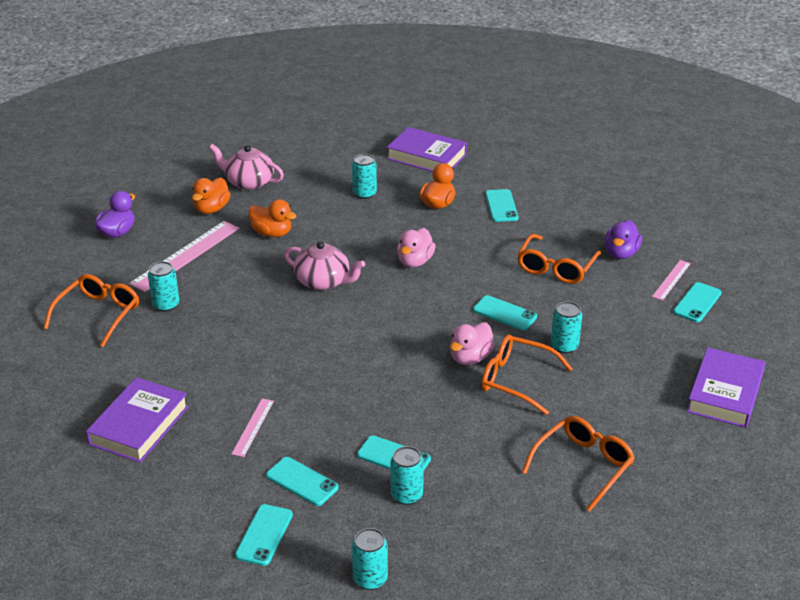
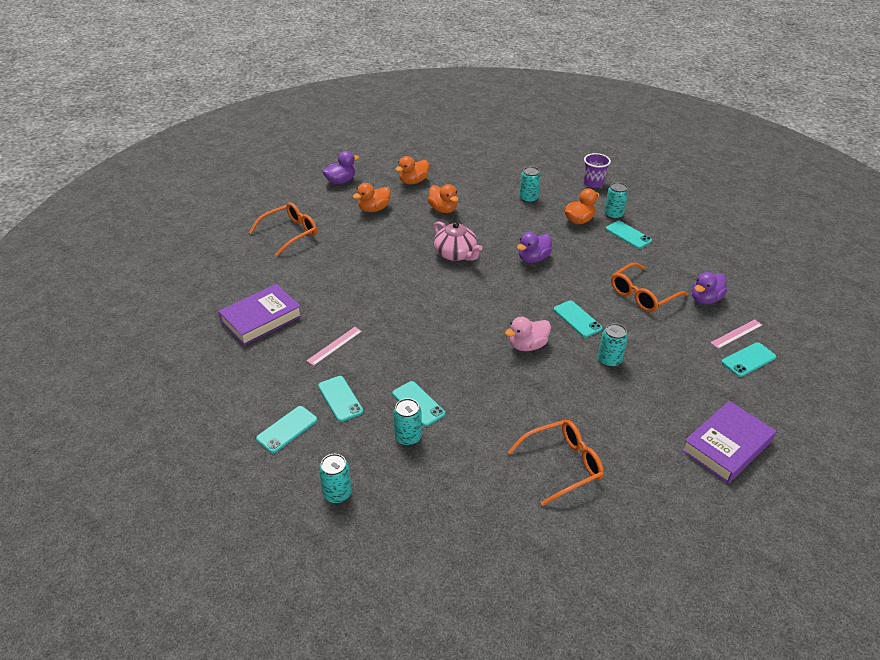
camera: 25 degrees right, 5 degrees up
pink ruler [129,221,239,292] -> orange duck [352,183,391,212]
turquoise can [148,261,179,312] -> turquoise can moved to [604,182,628,219]
pink teapot [209,144,284,190] -> none
purple book [387,127,467,172] -> purple cup [584,153,611,188]
pink duck [397,228,436,267] -> purple duck [517,232,552,263]
orange glasses [481,334,573,415] -> none
turquoise phone [485,189,518,222] -> turquoise phone turned 60 degrees counterclockwise [606,221,652,249]

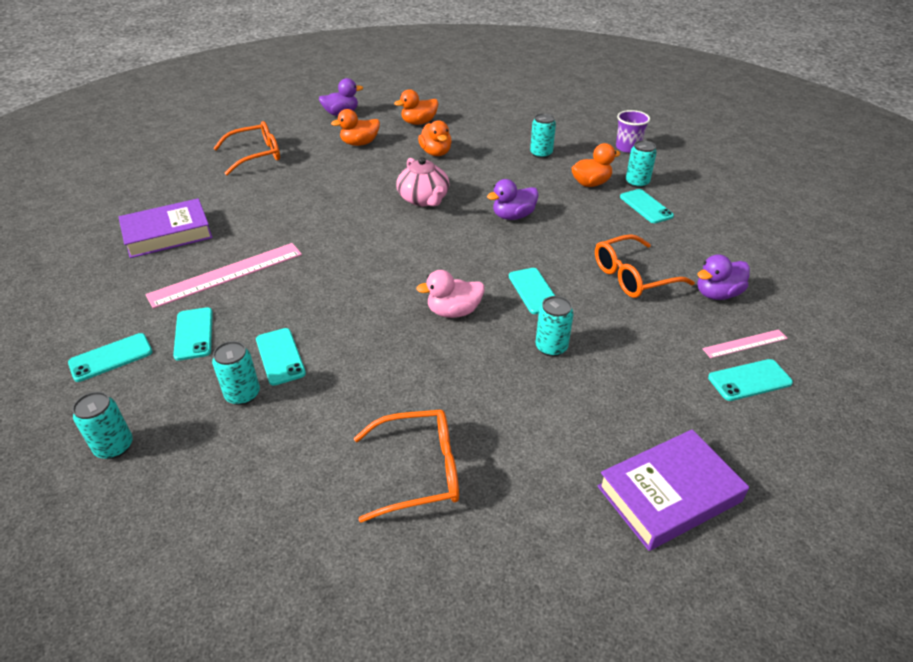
camera: 15 degrees right, 0 degrees up
pink ruler [307,327,362,366] -> pink ruler [145,243,302,309], size x1.90

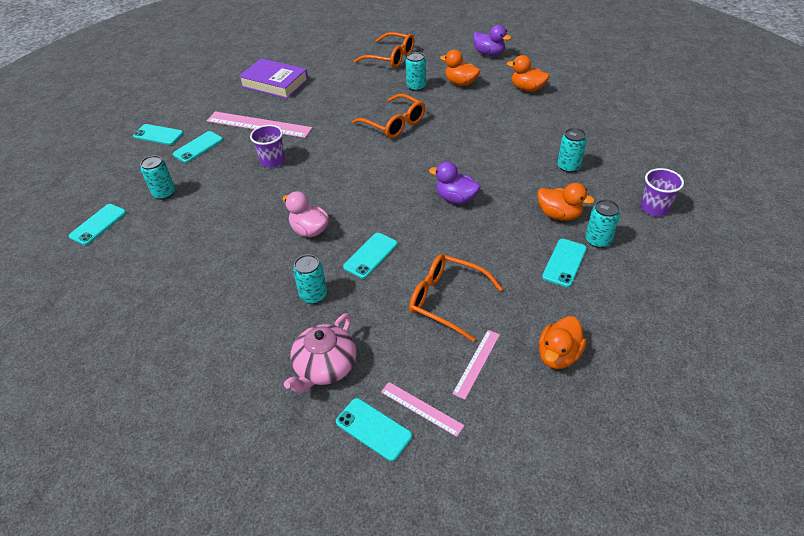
camera: 55 degrees right, 5 degrees up
turquoise can [72,392,133,459] -> turquoise can moved to [406,52,426,91]
turquoise phone [256,328,306,385] -> turquoise phone moved to [69,204,126,245]
orange glasses [354,410,459,523] -> orange glasses moved to [352,94,425,138]
pink teapot [396,157,449,206] -> pink teapot moved to [284,313,356,393]
orange duck [418,120,452,156] -> orange duck moved to [539,316,586,369]
purple book [597,429,749,551] -> none
purple duck [697,254,750,300] -> pink ruler [452,330,500,400]
none -> purple cup [250,125,285,167]

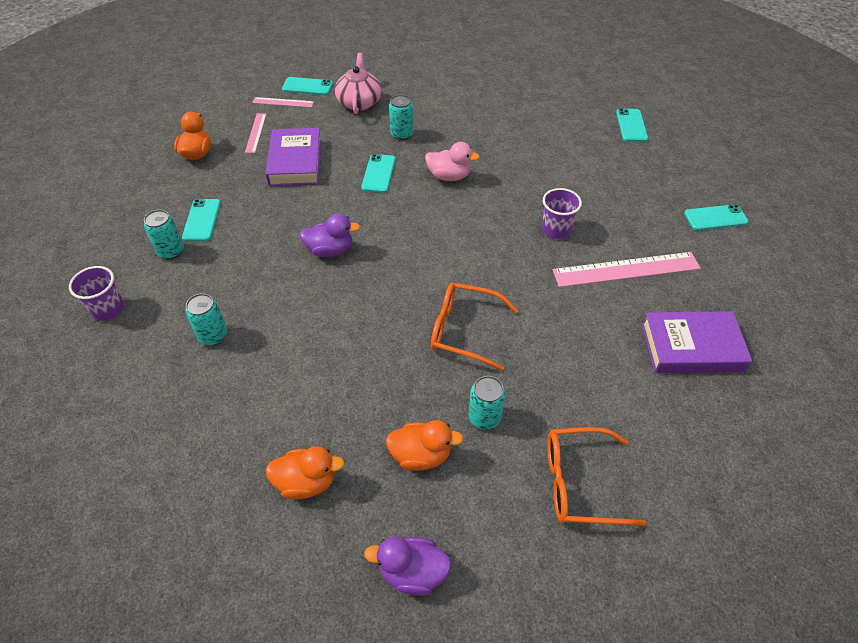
camera: 150 degrees right, 5 degrees up
turquoise can [140,155,175,200] -> none
turquoise phone [173,131,223,163] -> none
orange glasses [409,254,503,342] -> purple book [266,128,321,186]
orange duck [537,183,595,221] -> none

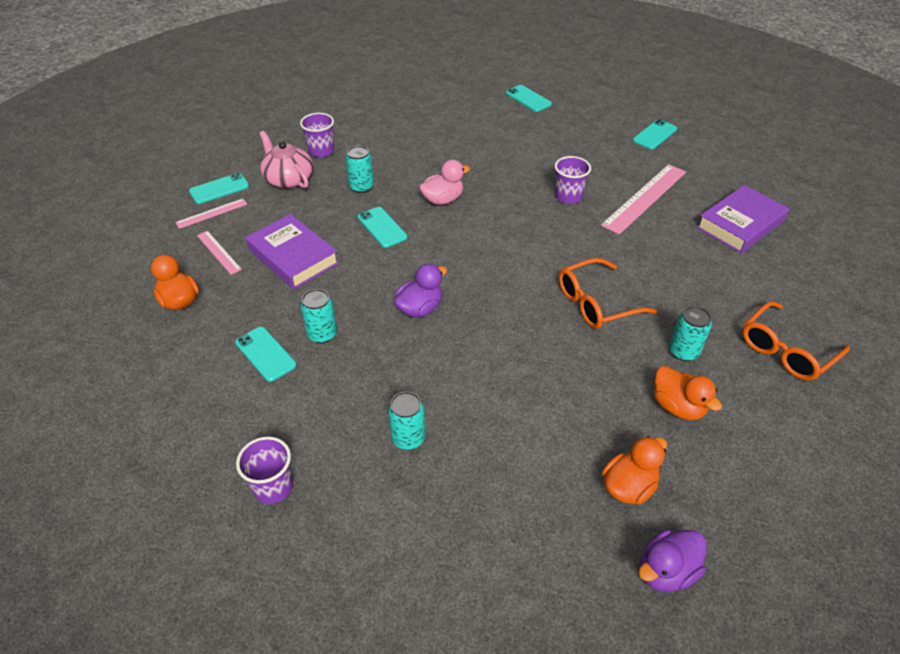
camera: 40 degrees left, 5 degrees down
turquoise can [144,210,184,259] -> turquoise can moved to [300,289,337,343]
purple duck [364,536,452,596] -> purple duck moved to [639,530,707,592]
orange duck [386,420,464,471] -> orange duck turned 90 degrees clockwise [654,366,722,420]
none -> purple cup [300,113,334,157]

